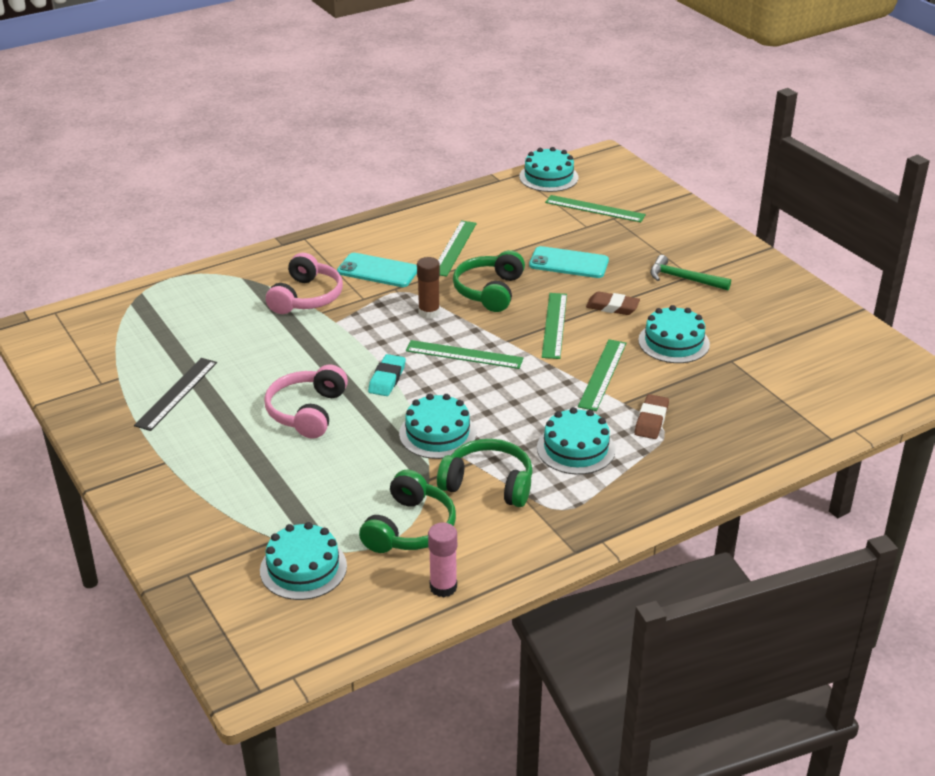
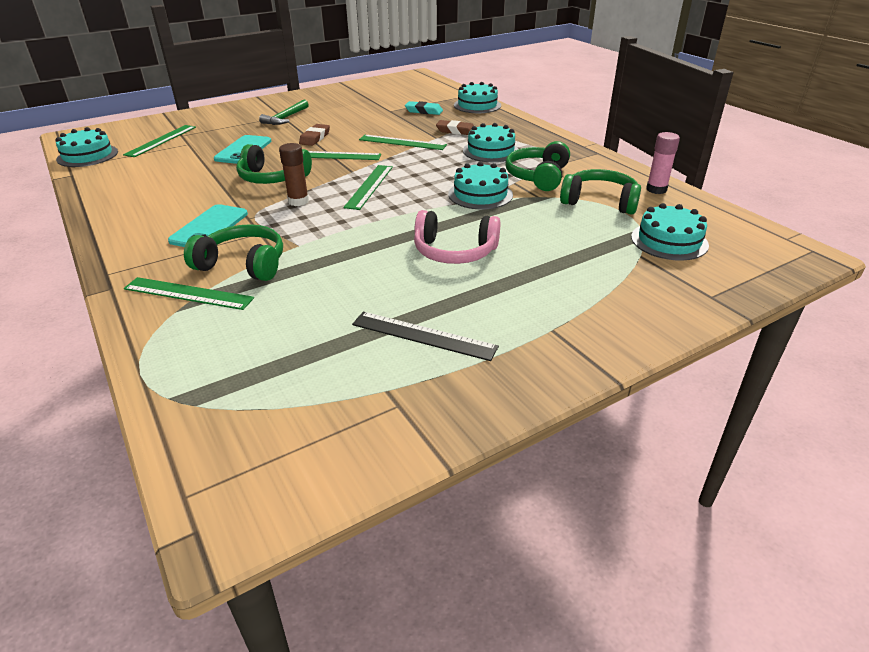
camera: 90 degrees left, 0 degrees up
pink headphones [266,253,343,314] -> green headphones [184,224,283,281]
turquoise eraser [368,354,406,396] -> turquoise eraser moved to [405,101,443,115]
green ruler [438,220,477,277] -> green ruler moved to [124,277,254,310]
turquoise cake [638,305,710,363] -> turquoise cake moved to [454,82,501,113]

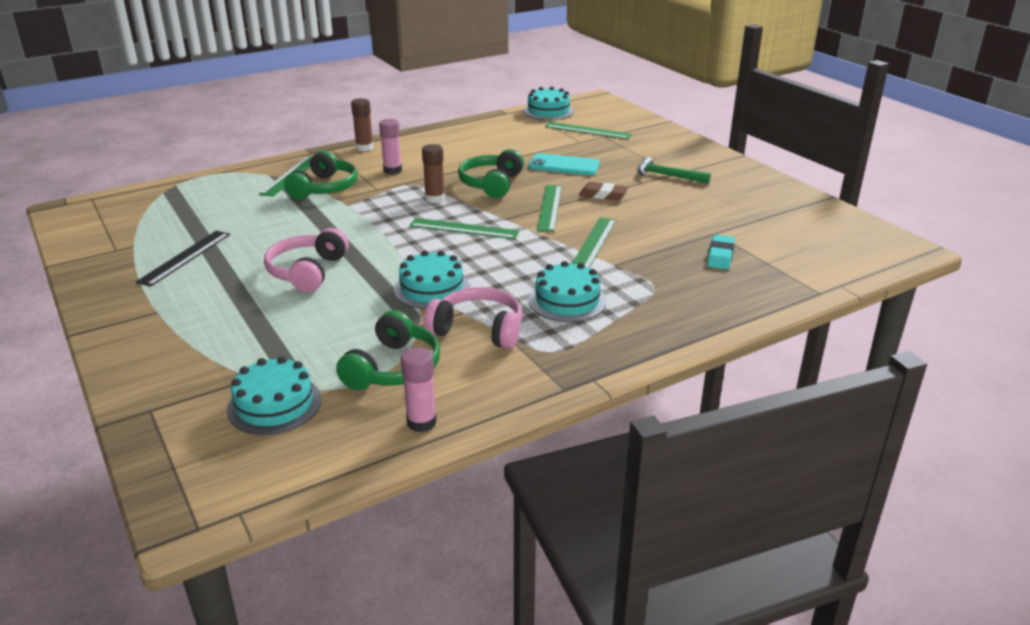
camera: 90 degrees right, 5 degrees down
turquoise phone [168,204,248,247] -> pink glue stick [379,119,402,175]
brown eraser [436,120,474,135] -> none
turquoise cake [454,82,501,113] -> none
green headphones [505,141,570,191] -> pink headphones [424,287,522,349]
none -> brown glue stick [351,98,373,151]

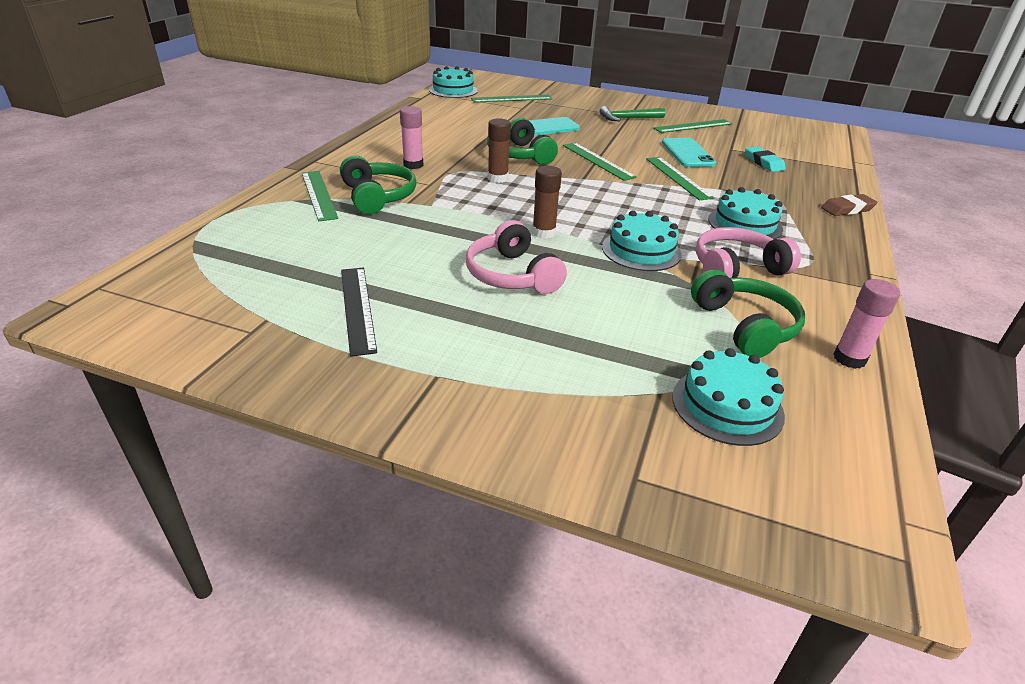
camera: 40 degrees left, 5 degrees up
brown glue stick [351,98,373,151] -> brown glue stick moved to [532,166,562,239]
green ruler [409,218,520,239] -> green ruler moved to [653,119,733,133]
brown eraser [579,182,629,200] -> brown eraser moved to [821,194,877,216]
none -> turquoise phone [662,138,716,167]

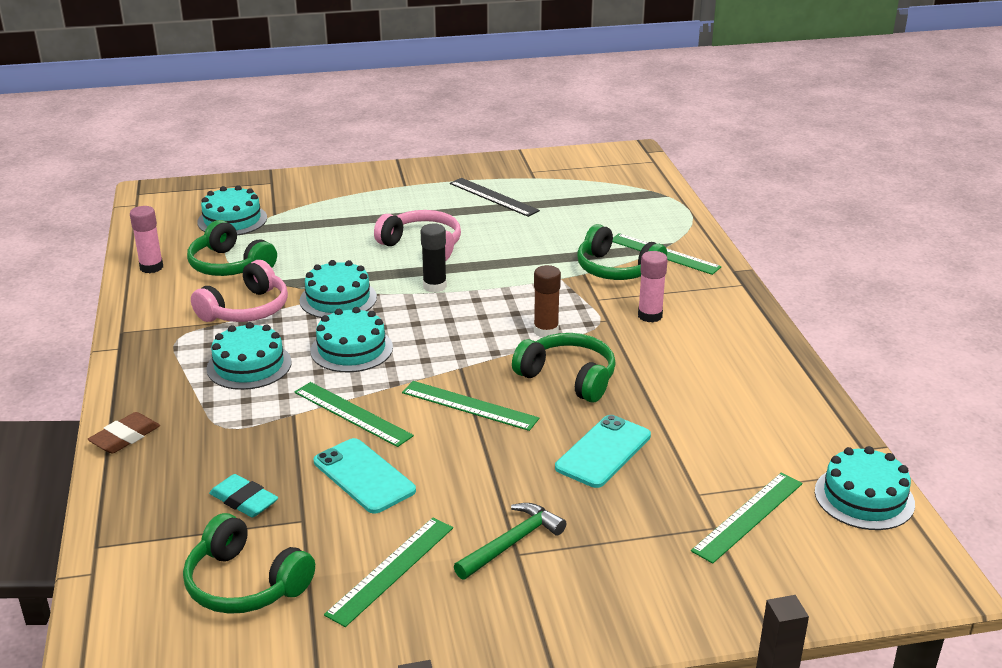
camera: 150 degrees right, 5 degrees down
brown glue stick [532,166,562,239] -> black glue stick [421,224,447,293]
none -> green headphones [183,513,315,614]
none -> turquoise cake [311,307,393,372]

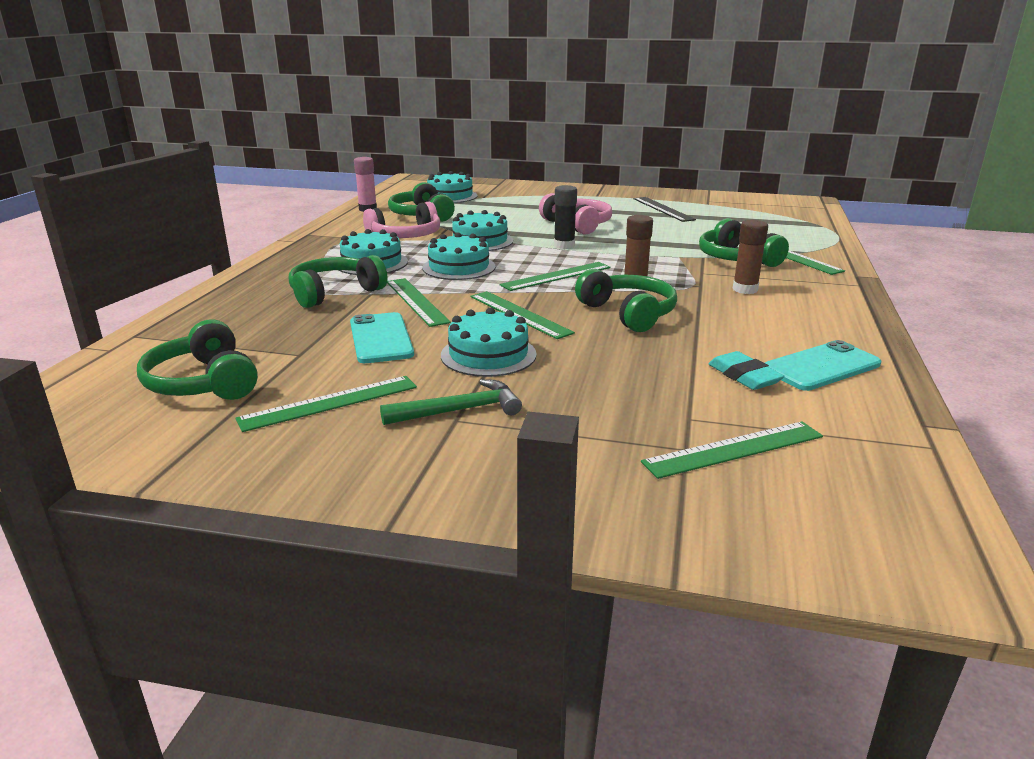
camera: 25 degrees right, 5 degrees down
brown eraser [88,412,160,454] -> none
turquoise eraser [209,474,278,518] -> turquoise eraser moved to [708,351,785,390]
turquoise phone [555,415,651,488] -> turquoise phone moved to [765,340,881,391]
pink glue stick [638,251,668,322] -> brown glue stick [733,220,768,294]
turquoise cake [815,446,915,530] -> turquoise cake moved to [441,307,537,377]
none -> green headphones [289,255,387,308]
none -> green ruler [500,262,610,291]

